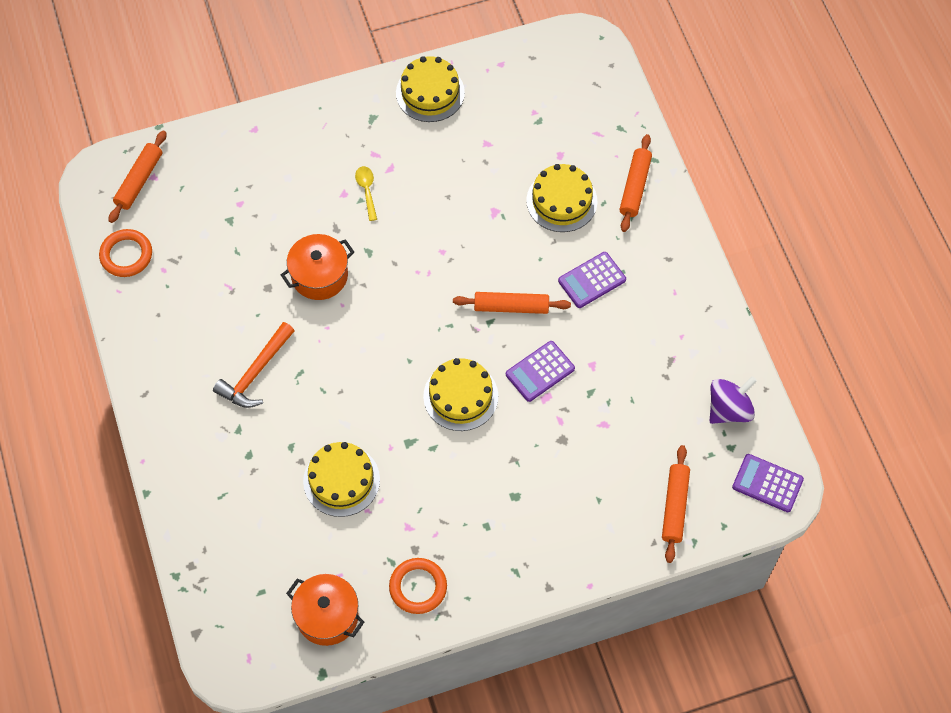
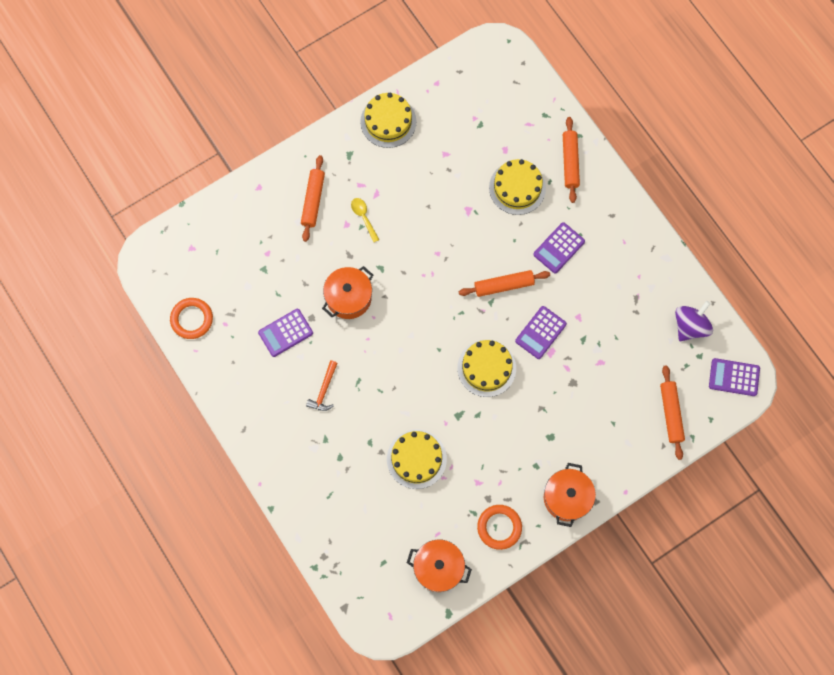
camera: 15 degrees left, 10 degrees up
orange rolling pin [108,130,166,223] -> orange rolling pin moved to [301,155,325,242]
orange hammer [213,322,295,408] -> orange hammer [306,360,338,411], size x0.66
none -> purple calculator [258,309,313,357]
none -> orange pot [544,463,596,527]

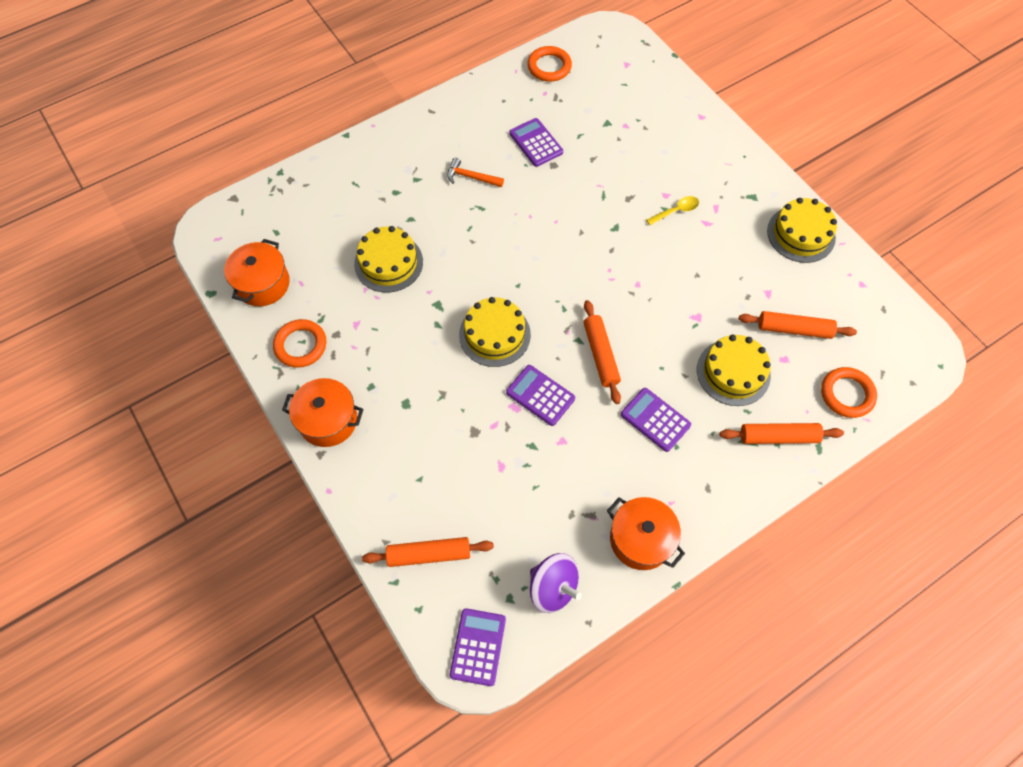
camera: 90 degrees right, 10 degrees down
orange rolling pin [301,155,325,242] -> orange rolling pin moved to [739,311,857,339]
orange pot [322,266,373,319] -> orange pot moved to [607,497,685,570]
none -> orange ring [821,367,877,418]

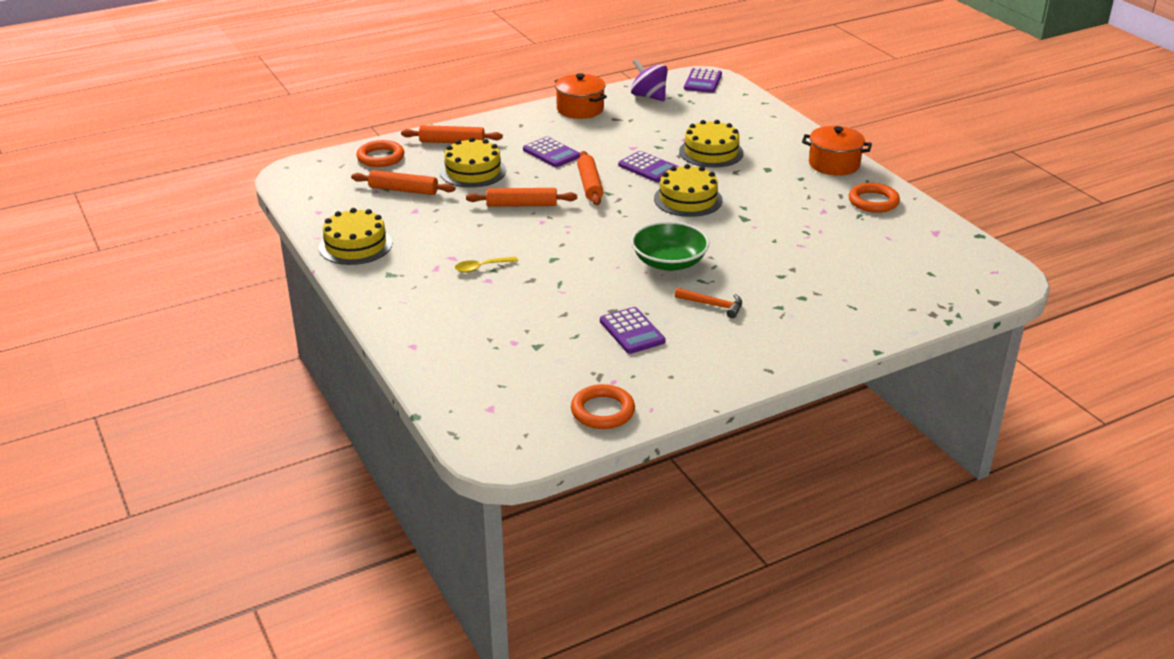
camera: 175 degrees left, 30 degrees down
orange pot [224,239,290,306] -> none
yellow cake [354,226,423,293] -> yellow cake moved to [679,120,744,168]
orange rolling pin [362,537,494,567] -> orange rolling pin moved to [466,188,577,207]
none -> green bowl [631,221,710,271]

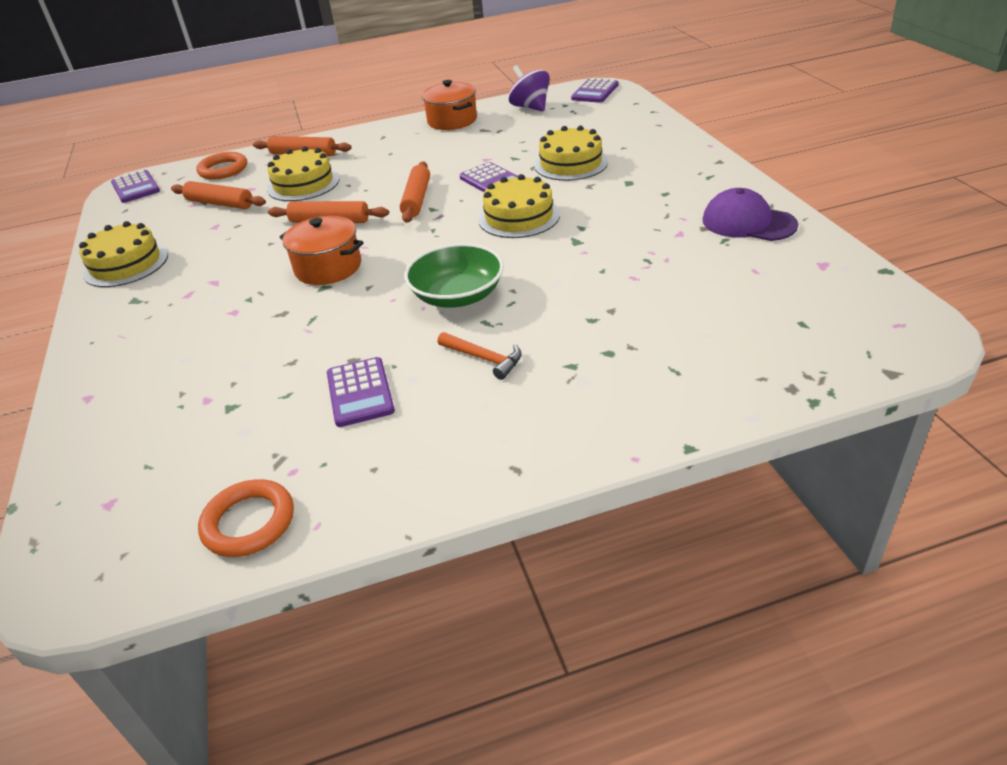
camera: 15 degrees right, 5 degrees up
yellow spoon [455,257,518,273] -> none
purple calculator [523,137,580,167] -> purple calculator moved to [111,170,160,203]
orange pot [802,126,872,176] -> orange pot moved to [279,216,364,285]
orange ring [849,183,900,213] -> purple cap [703,188,798,241]

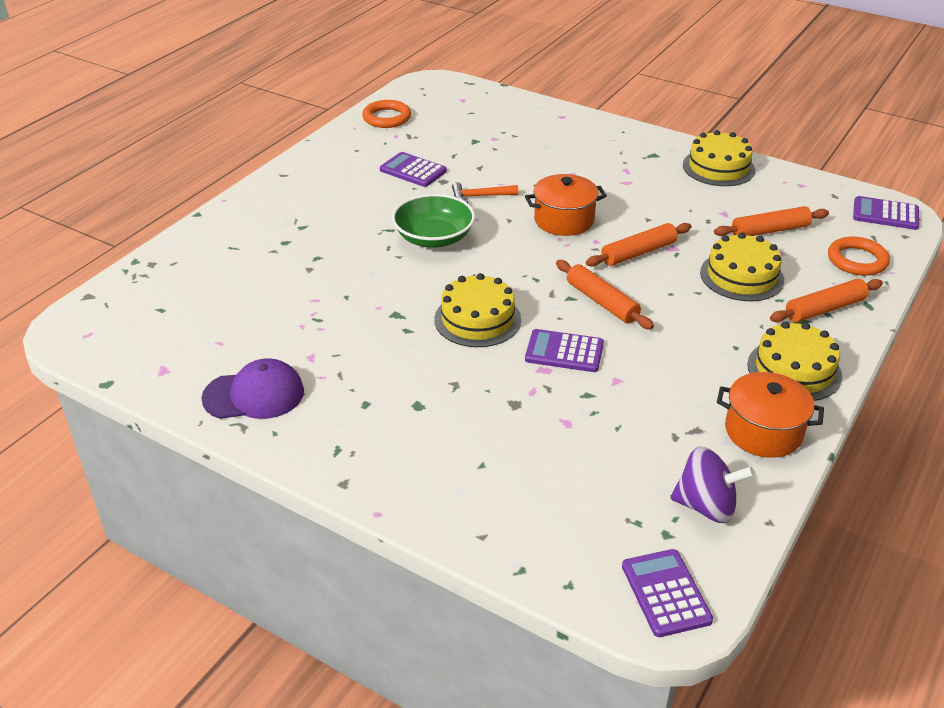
camera: 135 degrees right, 0 degrees up
orange hammer [438,332,522,380] -> orange hammer moved to [452,182,518,203]
yellow cake [534,126,608,181] -> yellow cake moved to [747,321,842,401]

